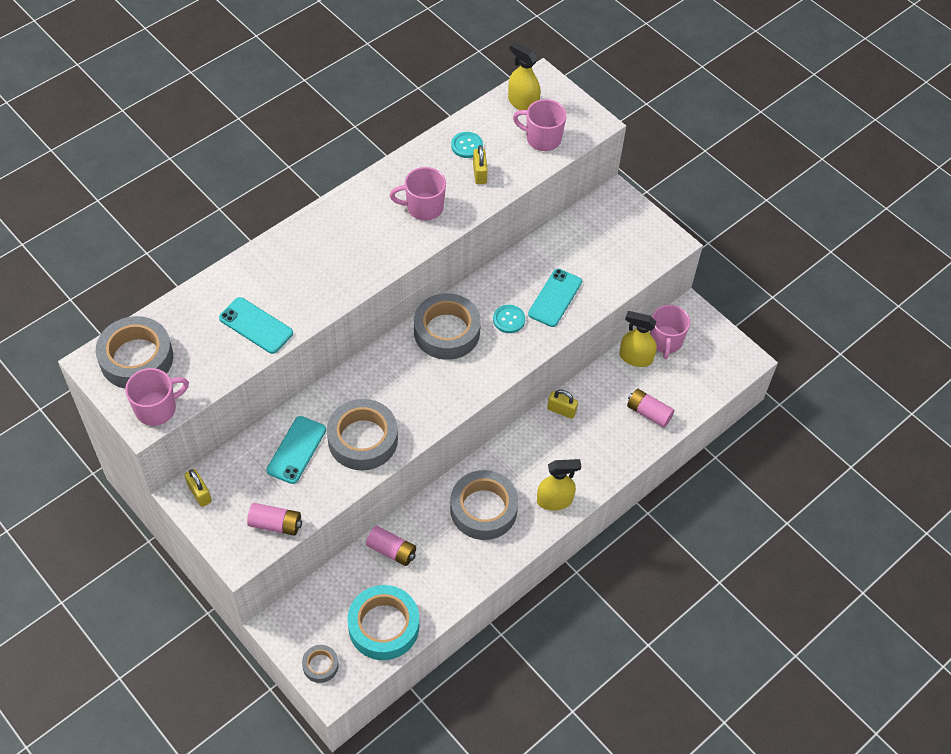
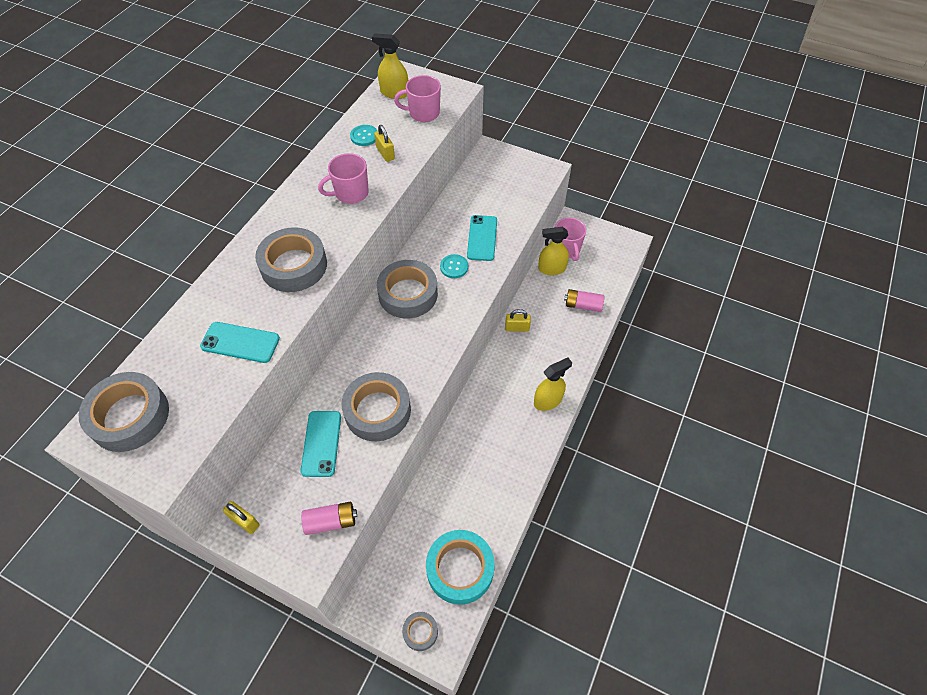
camera: 20 degrees left, 0 degrees up
pink mug [125,368,189,426] -> none
pink battery [366,526,416,566] -> none
grey tape [450,470,519,540] -> grey tape moved to [255,227,327,292]

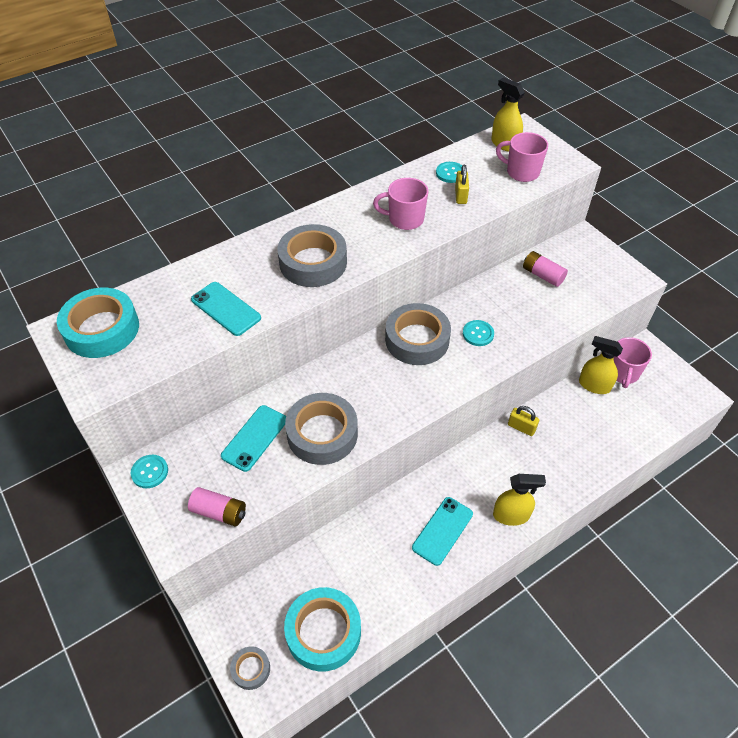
camera: 30 degrees right, 5 degrees down
grey tape [79,372,169,452] -> turquoise tape [57,288,139,358]
yellow padlock [223,501,260,534] -> turquoise button [131,455,168,488]
turquoise phone [467,215,497,261] -> turquoise phone moved to [412,497,473,566]
pink battery [564,289,604,312] -> pink battery moved to [523,251,568,287]

